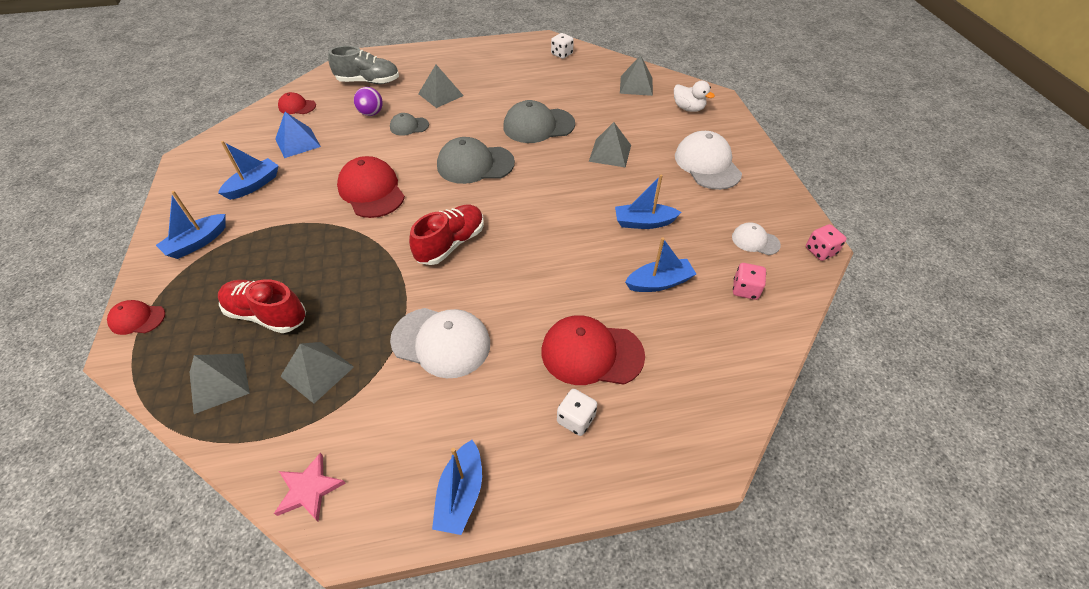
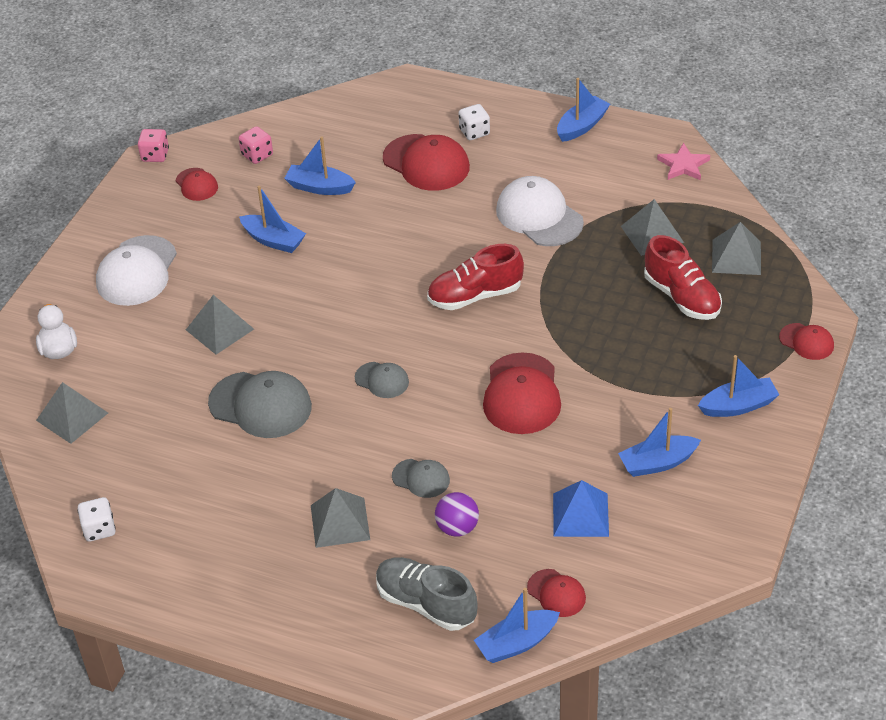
camera: 145 degrees left, 5 degrees down
grey cap [437,137,515,184] -> grey cap [355,362,409,398], size x0.54
white cap [732,222,781,255] -> red cap [175,168,218,201]
none -> blue boat [474,588,560,663]

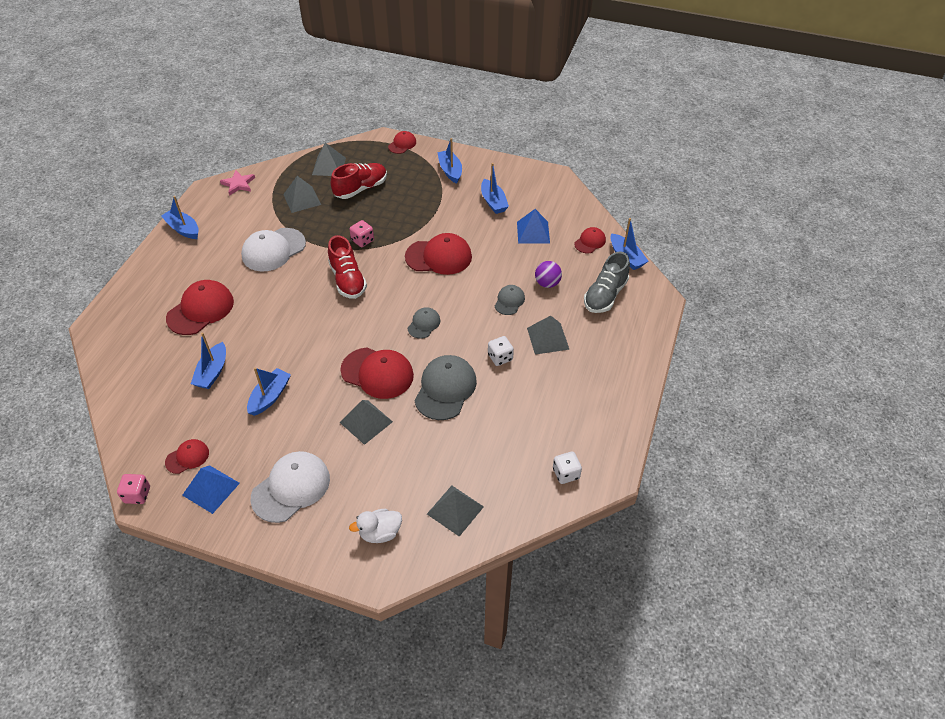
camera: 95 degrees left, 5 degrees up
white cap [96,235,177,306] -> white cap turned 60 degrees counterclockwise [251,451,330,523]
pink dice [238,126,273,164] -> pink dice moved to [349,220,374,247]
white dice [459,104,490,140] -> white dice moved to [488,336,514,366]
none -> blue pyramid [182,465,240,514]
none -> red cap [340,348,414,399]

